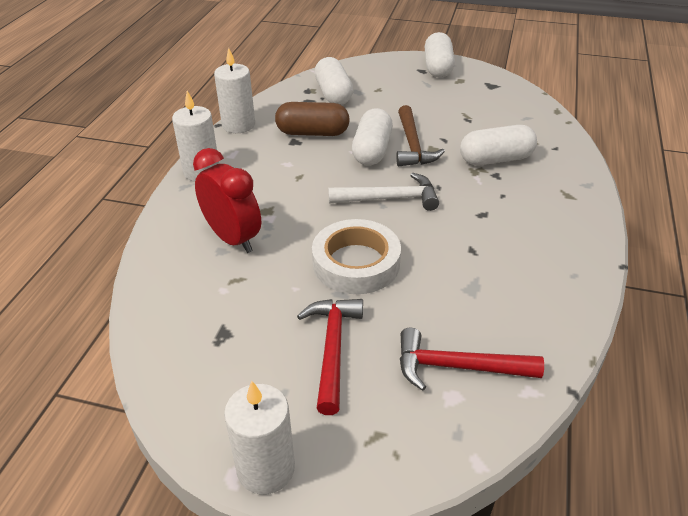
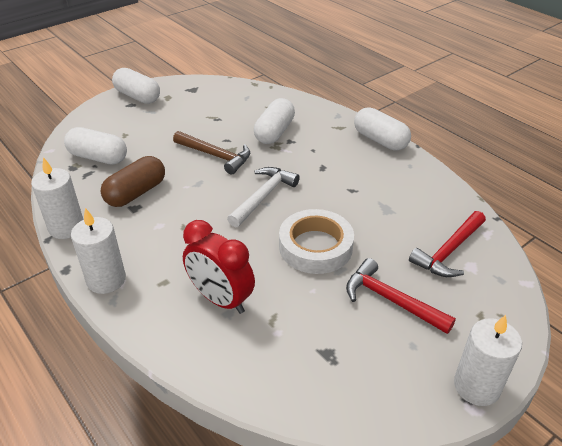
camera: 55 degrees left, 0 degrees up
red clock [193,148,261,253] -> red clock turned 135 degrees counterclockwise [183,220,255,314]
white capsule [352,108,393,166] -> white capsule moved to [354,107,411,150]

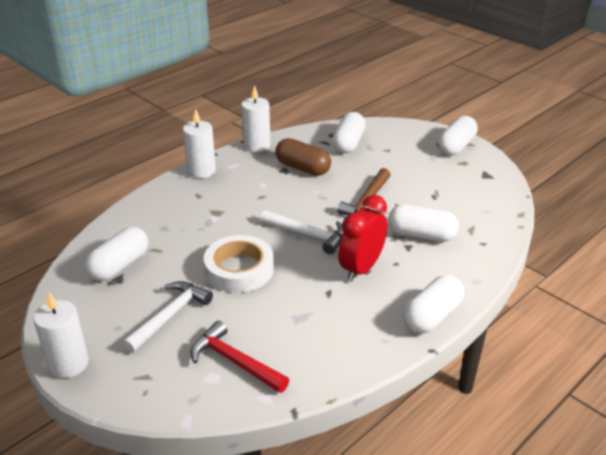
camera: 85 degrees right, 5 degrees down
red clock [183,220,255,314] -> red clock moved to [338,195,387,282]
red hammer [346,258,456,334] -> white hammer [122,281,213,353]
none -> white capsule [85,227,148,281]

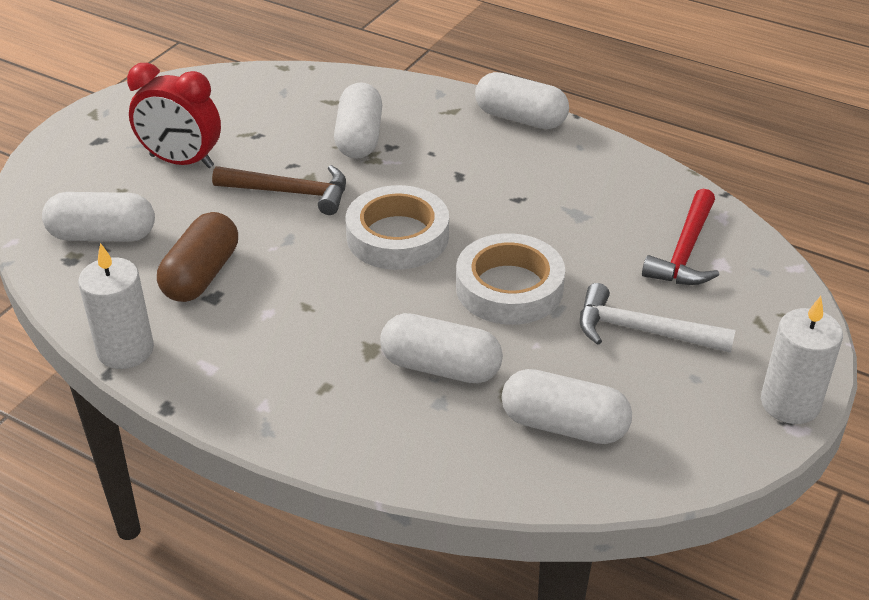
camera: 105 degrees left, 5 degrees up
white candle [183,109,216,178] -> none
white hammer [260,210,343,254] -> white tape [345,185,449,270]
red clock [338,195,387,282] -> red clock moved to [127,63,221,168]
white capsule [438,116,478,156] -> white capsule moved to [380,313,503,383]

